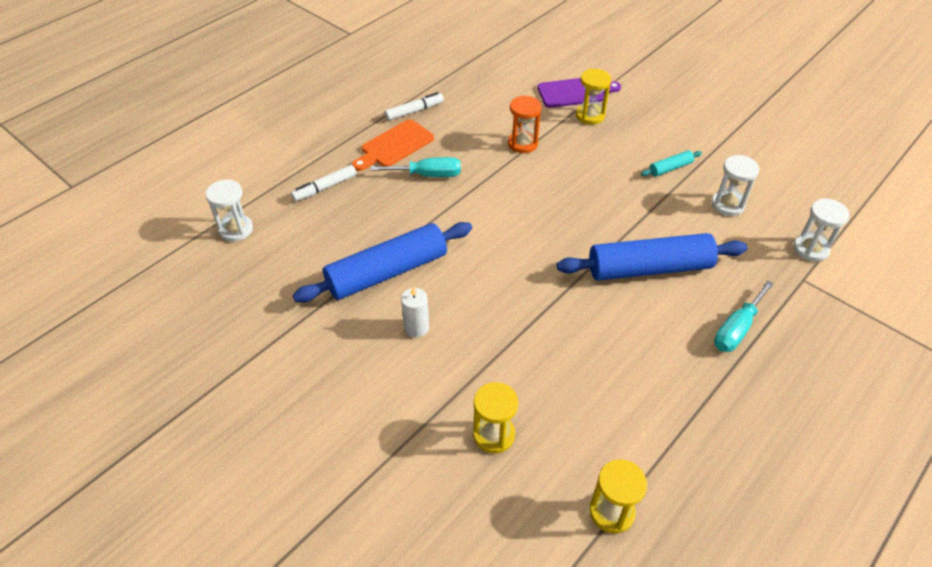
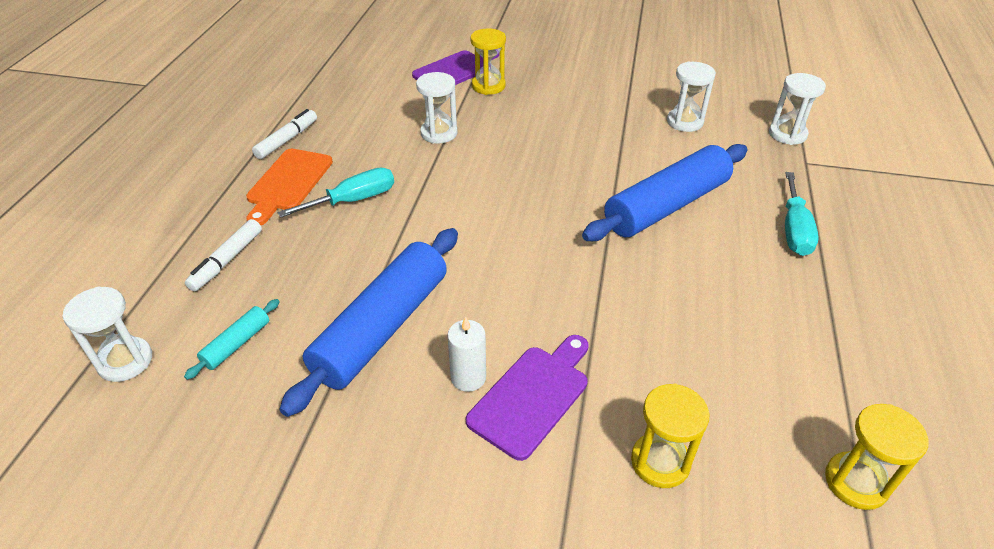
camera: 30 degrees left, 5 degrees down
orange hourglass [508,96,542,153] -> white hourglass [416,72,458,144]
turquoise rolling pin [641,150,702,177] -> turquoise rolling pin moved to [184,299,280,380]
none -> purple cutting board [466,335,588,461]

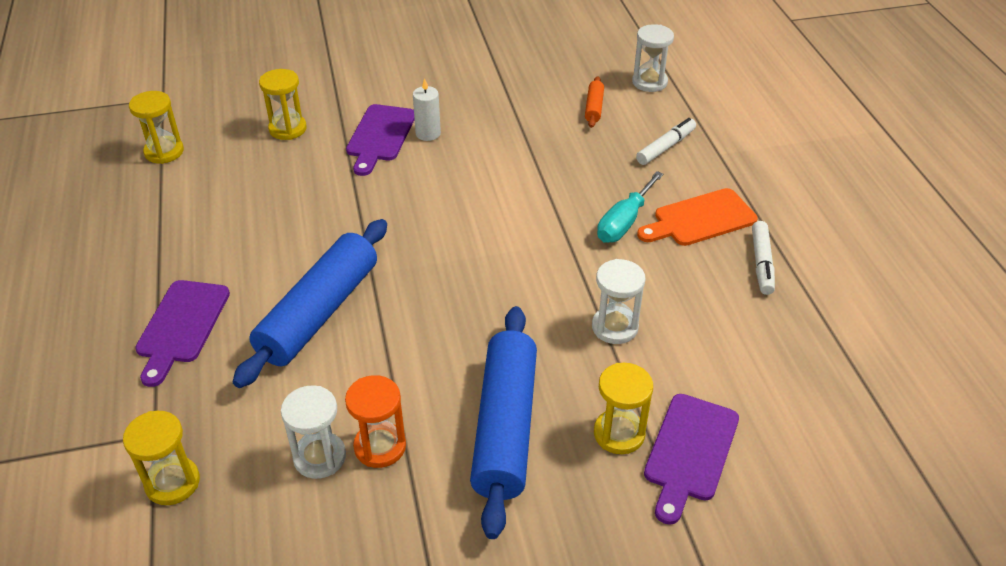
camera: 155 degrees right, 0 degrees up
turquoise rolling pin [184,299,280,380] -> orange rolling pin [585,77,604,128]
white marker [185,219,262,291] -> white marker turned 45 degrees clockwise [636,118,696,165]
orange cutting board [246,149,333,225] -> orange cutting board turned 105 degrees counterclockwise [637,188,758,246]
blue rolling pin [279,228,458,417] -> blue rolling pin moved to [470,306,537,539]
white hourglass [769,73,826,145] -> yellow hourglass [123,411,200,505]
turquoise screwdriver [785,172,819,256] -> purple cutting board [135,280,230,387]
none -> orange hourglass [345,375,406,468]

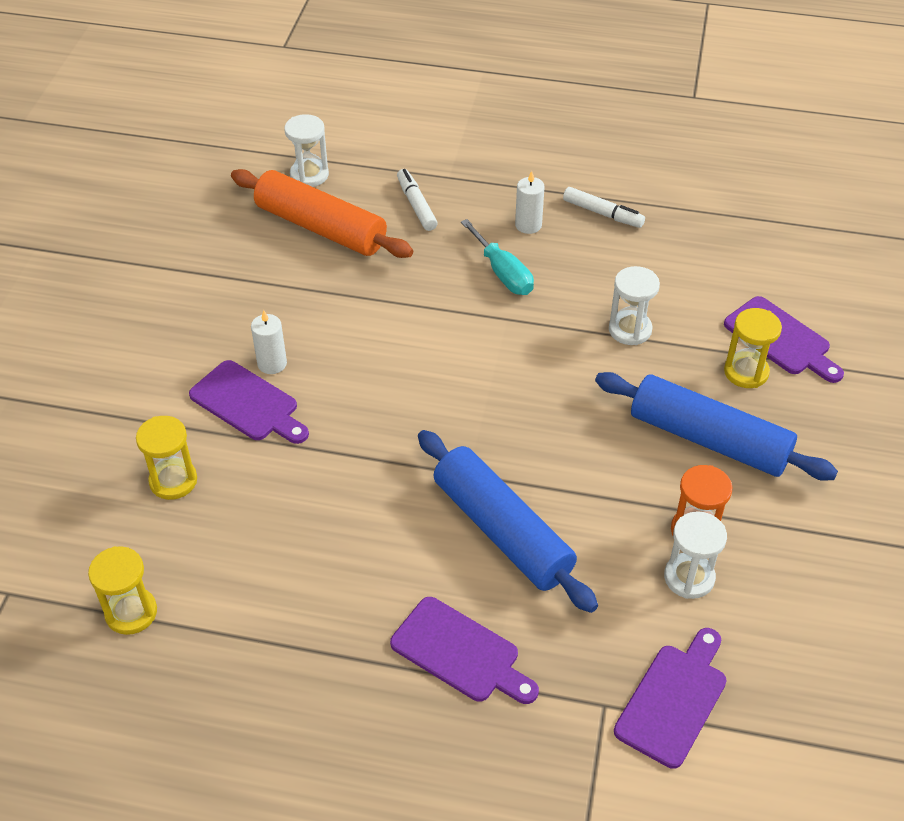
camera: 65 degrees left, 5 degrees up
yellow hourglass [123,411,200,505] -> purple cutting board [614,628,727,769]
orange rolling pin [585,77,604,128] -> orange rolling pin [231,169,413,258], size x2.33
orange cutting board [637,188,758,246] -> white candle [515,171,545,234]

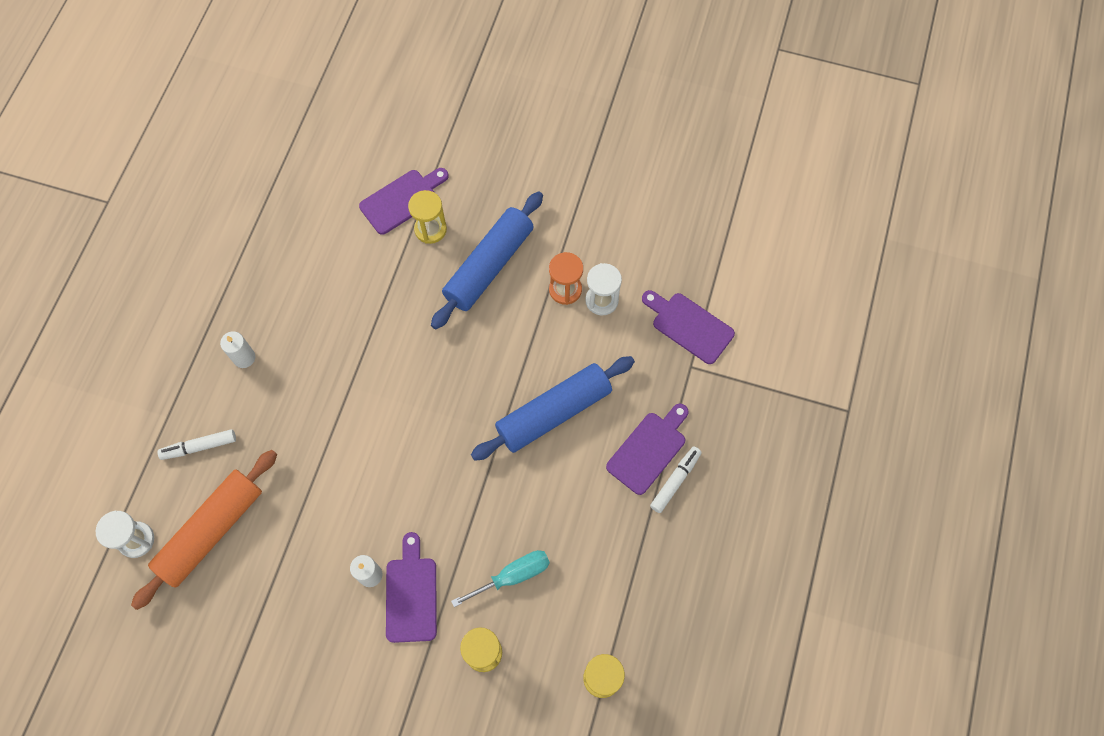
camera: 85 degrees left, 20 degrees up
purple cutting board [189,360,309,444] -> purple cutting board turned 45 degrees counterclockwise [386,532,437,643]
turquoise screwdriver [461,219,534,295] -> turquoise screwdriver moved to [451,550,550,607]
white marker [563,187,645,228] -> white marker moved to [650,446,702,513]
white hourglass [609,266,660,345] -> none

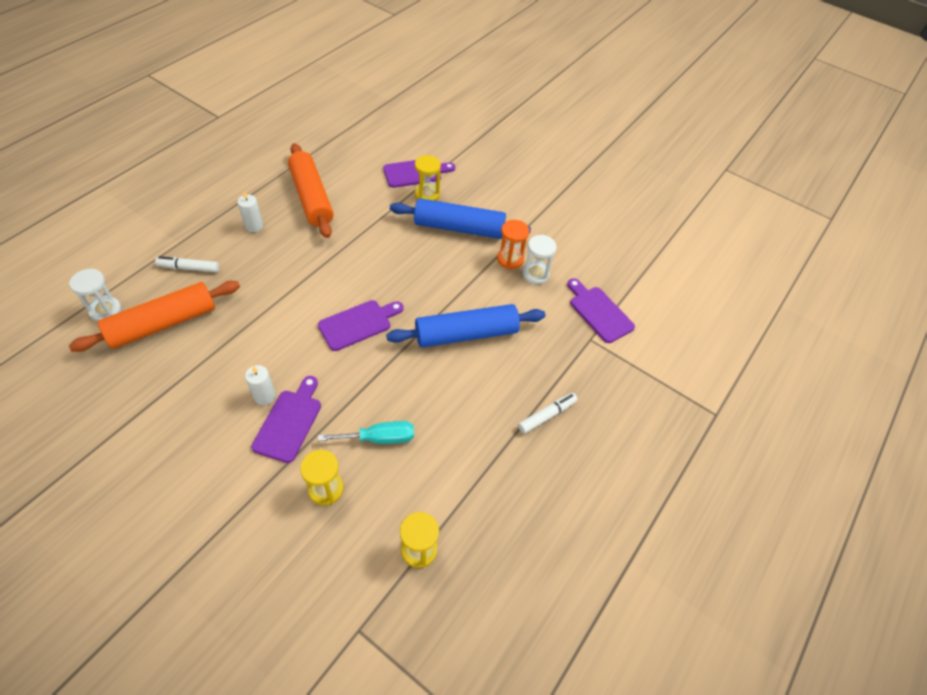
camera: 15 degrees right, 15 degrees down
blue rolling pin [431,191,543,329] -> blue rolling pin turned 45 degrees clockwise [390,198,531,239]
purple cutting board [606,403,689,495] -> purple cutting board moved to [318,300,404,351]
none -> orange rolling pin [288,143,334,238]

